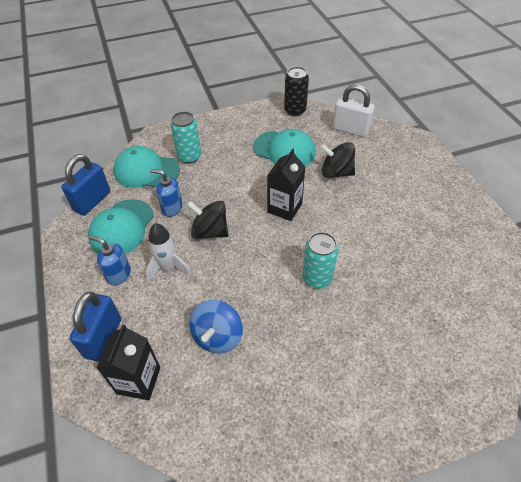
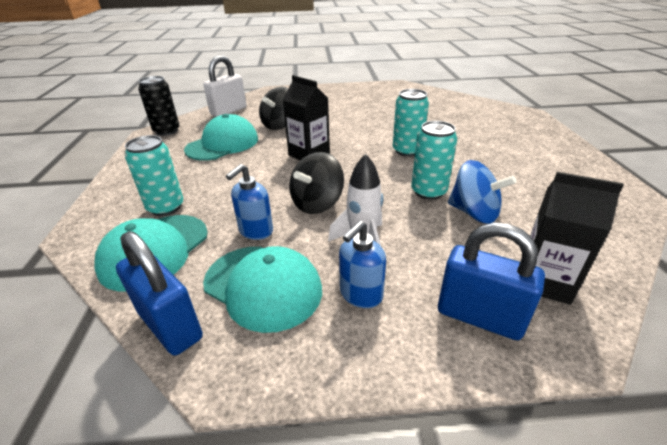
camera: 75 degrees left, 15 degrees down
none -> turquoise can [411,121,457,200]

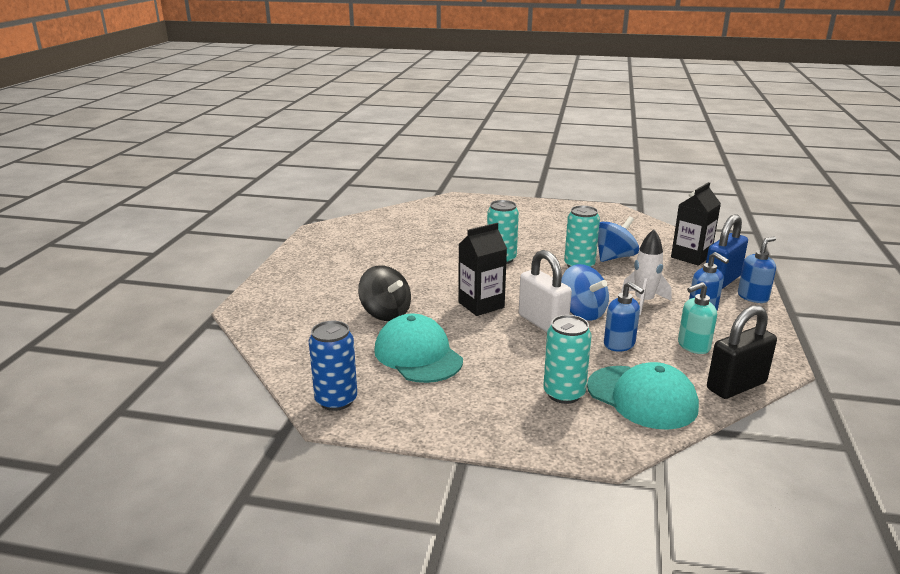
camera: 75 degrees left, 10 degrees down
blue padlock [116,231,203,355] -> black padlock [707,305,777,399]
black can [138,76,179,136] -> blue can [309,321,357,411]
white padlock [203,56,247,117] -> white padlock moved to [519,250,572,332]
turquoise cap [203,246,322,333] -> turquoise soap dispenser [678,282,717,354]
black spinning top [289,152,344,214] -> blue spinning top [561,264,609,320]
none -> blue soap dispenser [738,236,776,303]

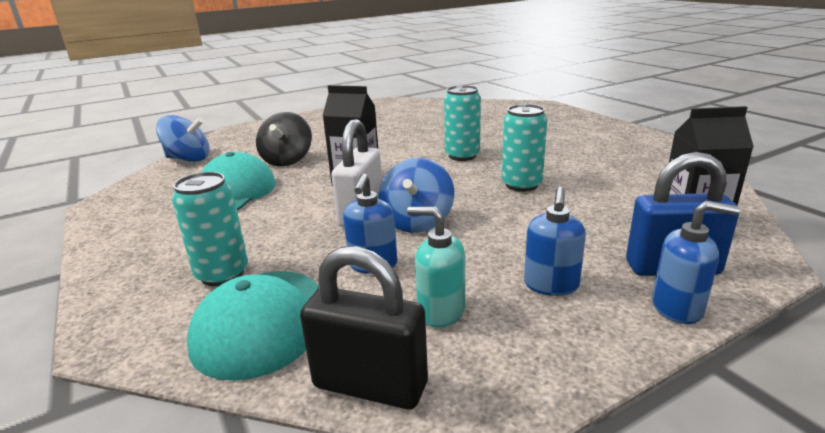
camera: 50 degrees right, 0 degrees up
blue can [309,321,357,411] -> none
blue spinning top [598,216,639,262] -> blue spinning top moved to [156,115,209,162]
white rocket [621,229,672,315] -> none

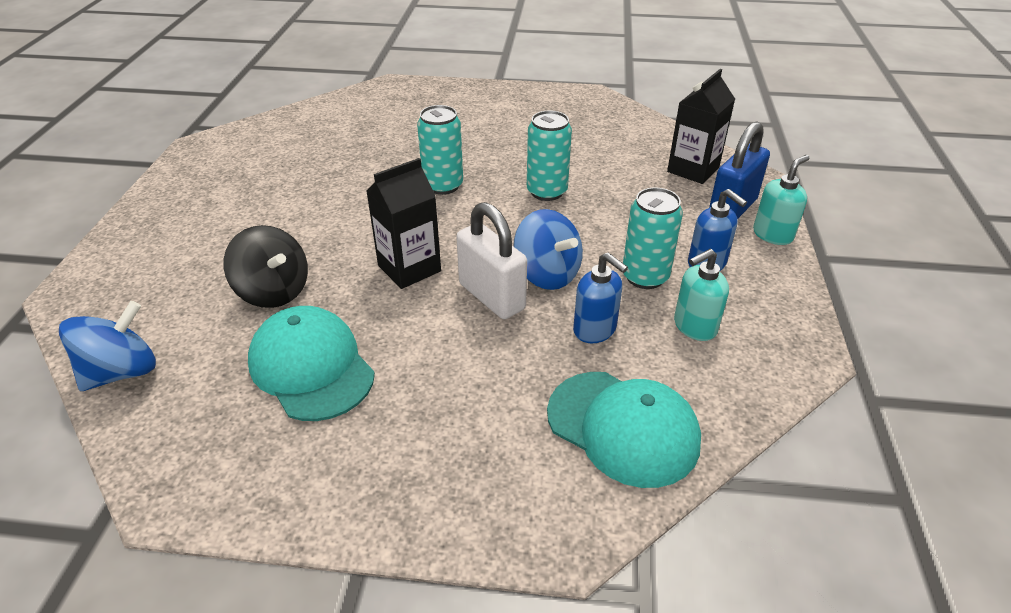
camera: 55 degrees left, 15 degrees up
turquoise can [172,172,248,286] -> turquoise can moved to [623,188,683,289]
black padlock [300,246,428,409] -> none
blue soap dispenser [652,201,740,324] -> turquoise soap dispenser [753,155,809,245]

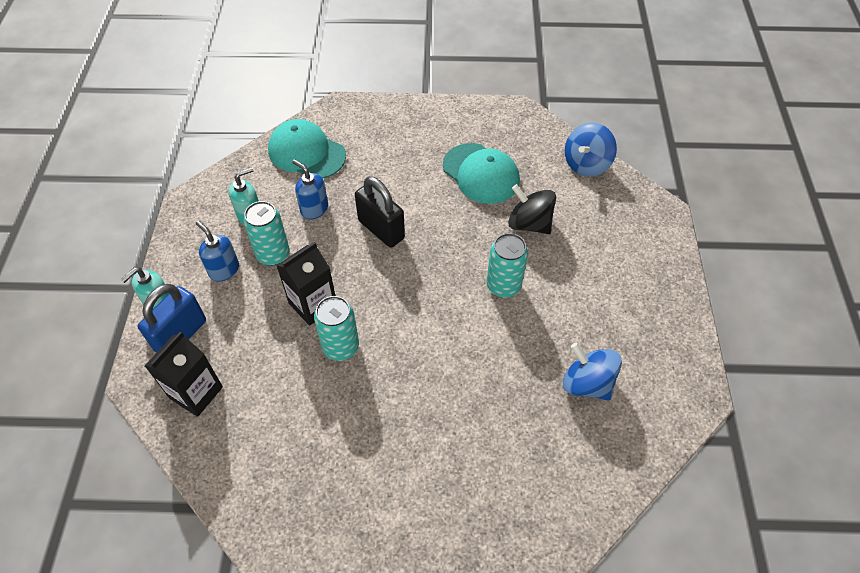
camera: 175 degrees right, 15 degrees up
black carton [366,158,441,289] -> black carton moved to [276,242,335,326]
turquoise can [417,105,463,195] -> turquoise can moved to [487,233,528,298]
white padlock [456,202,527,319] -> black padlock [355,176,405,248]
blue spinning top [514,209,583,290] -> blue spinning top moved to [563,343,622,401]

